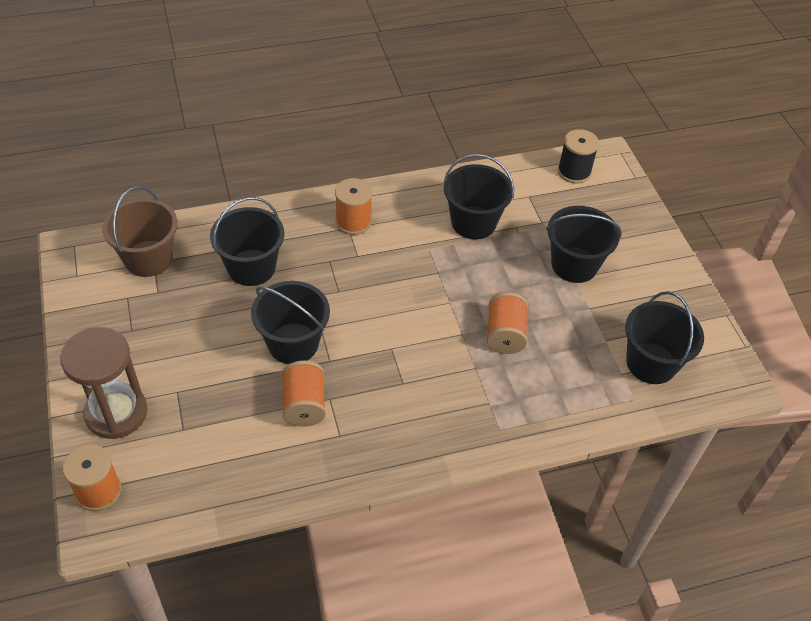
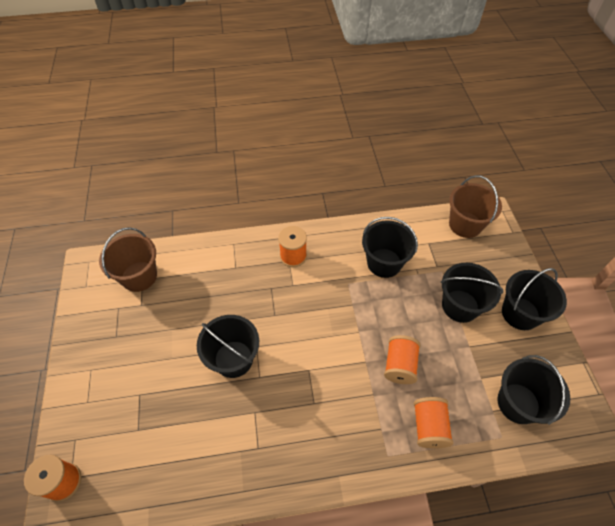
camera: 10 degrees right, 5 degrees up
brown hourglass [60,327,147,439] -> none
black bucket [210,197,285,286] -> black bucket moved to [502,268,567,330]
orange spool [282,361,326,427] -> orange spool moved to [414,397,453,448]
black spool [558,129,599,184] -> brown bucket [449,175,502,238]

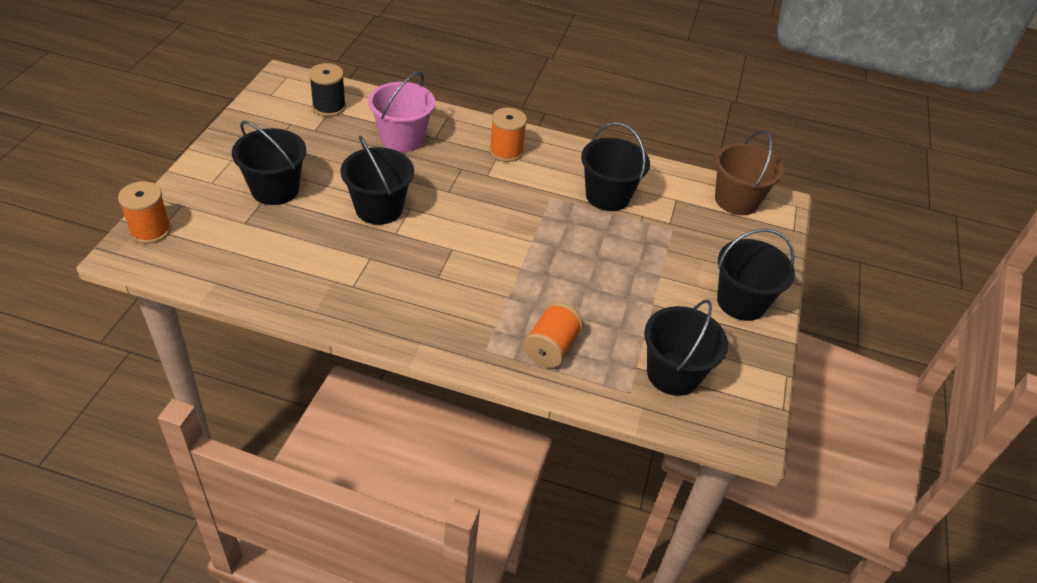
camera: 20 degrees right, 10 degrees down
brown bucket [99,227,157,292] -> black spool [309,63,346,117]
orange spool [384,335,420,384] -> none
black bucket [441,263,503,323] -> black bucket moved to [232,121,306,205]
none -> pink bucket [368,71,435,152]

